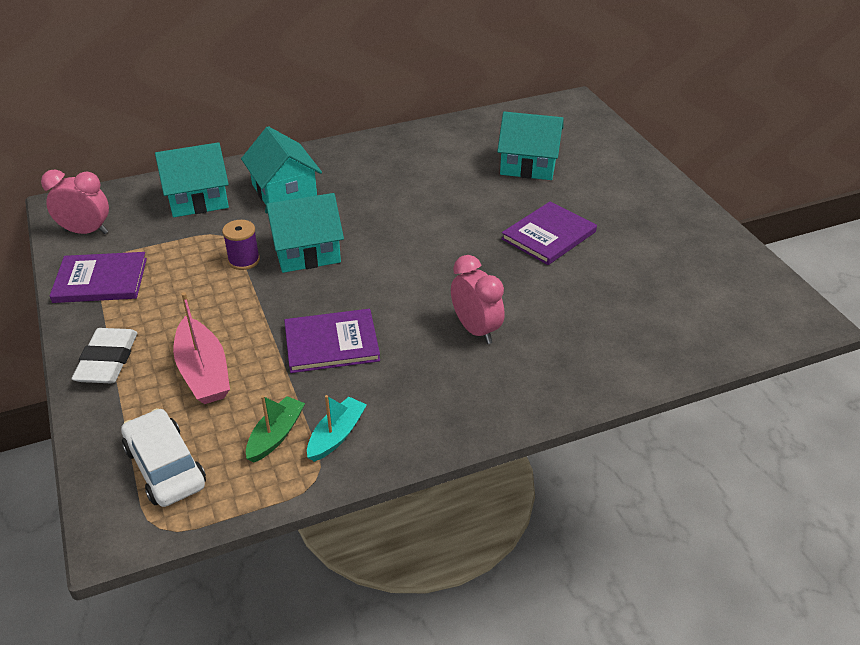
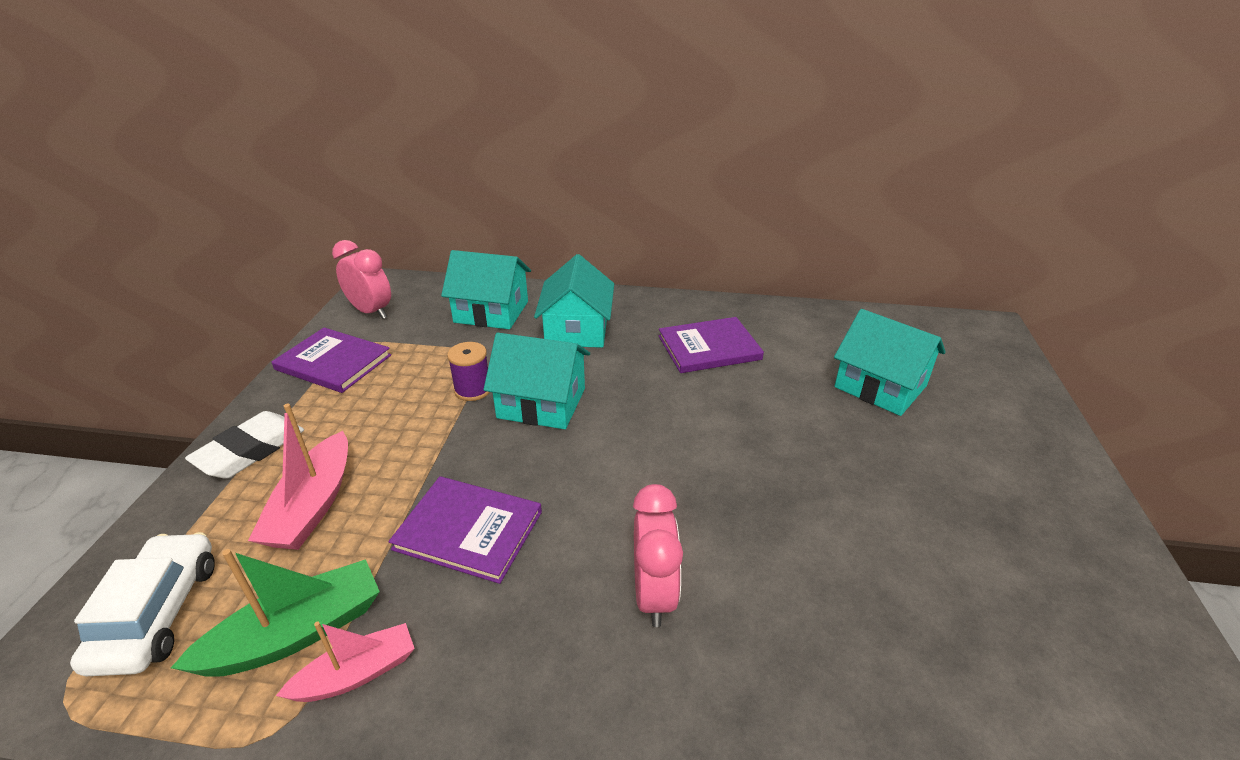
camera: 30 degrees right, 5 degrees down
green boat [246,395,305,463] -> green boat [171,549,380,677], size x1.52
turquoise boat [307,395,367,462] -> pink boat [276,622,415,702]
purple book [501,201,597,265] -> purple book moved to [659,317,764,373]

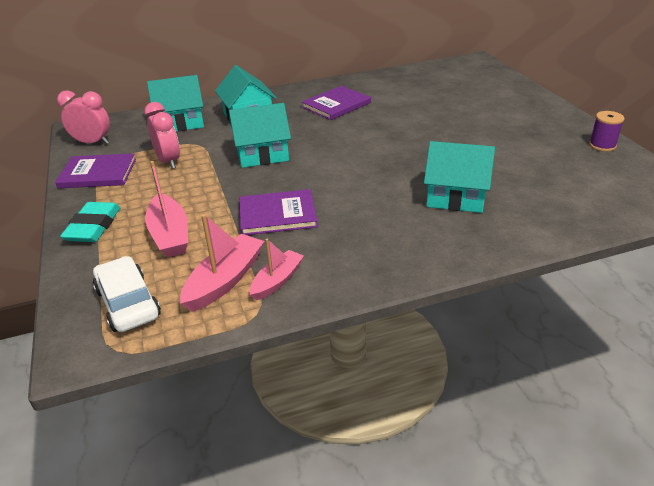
camera: 25 degrees left, 0 degrees up
green boat [171,549,380,677] -> pink boat [180,214,264,312]
white eraser [185,411,304,479] -> turquoise eraser [60,202,121,242]
purple spool [447,342,490,401] -> purple spool moved to [589,111,625,152]
pink clock [633,484,683,627] -> pink clock moved to [144,102,180,169]
turquoise house [834,309,946,416] -> turquoise house moved to [424,141,495,213]

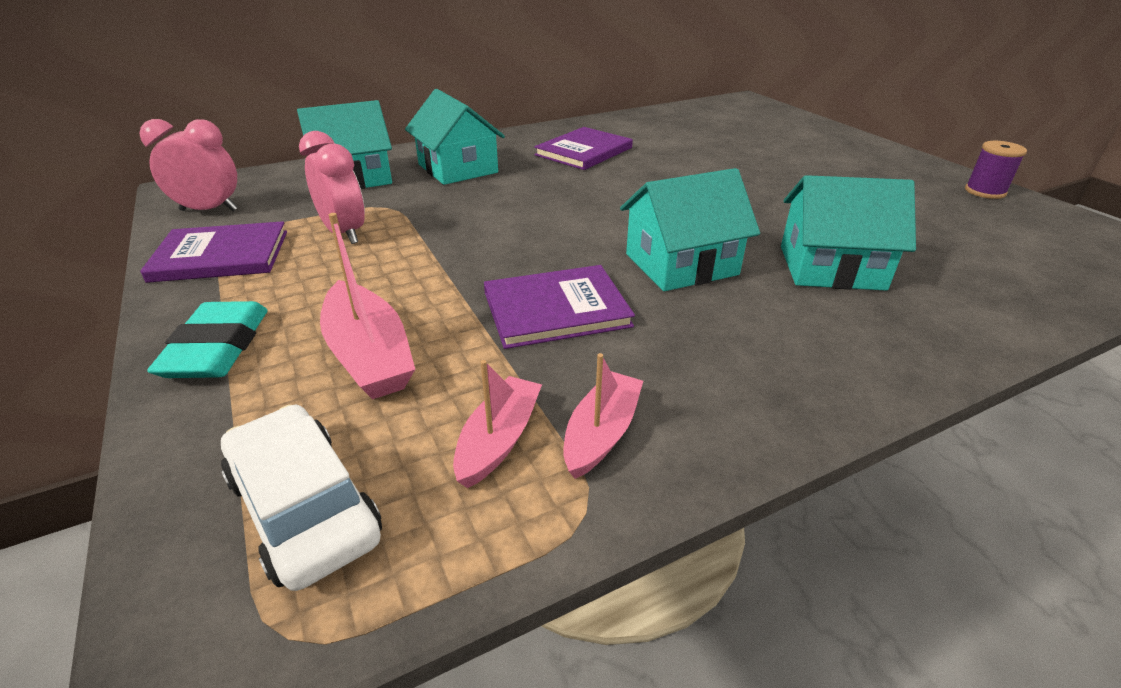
camera: 10 degrees left, 0 degrees up
pink boat [180,214,264,312] -> pink boat [453,360,542,488], size x0.66
turquoise house [229,103,291,168] -> turquoise house moved to [620,168,760,291]

